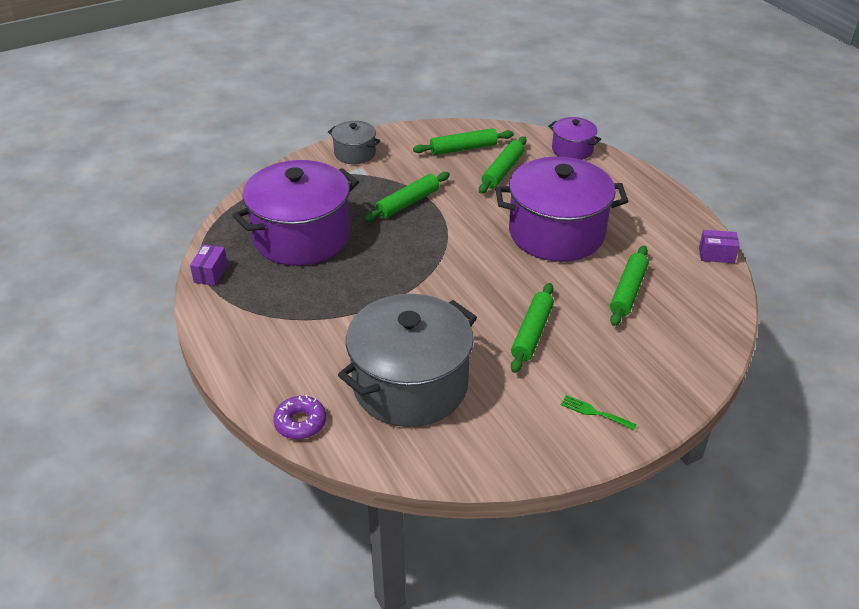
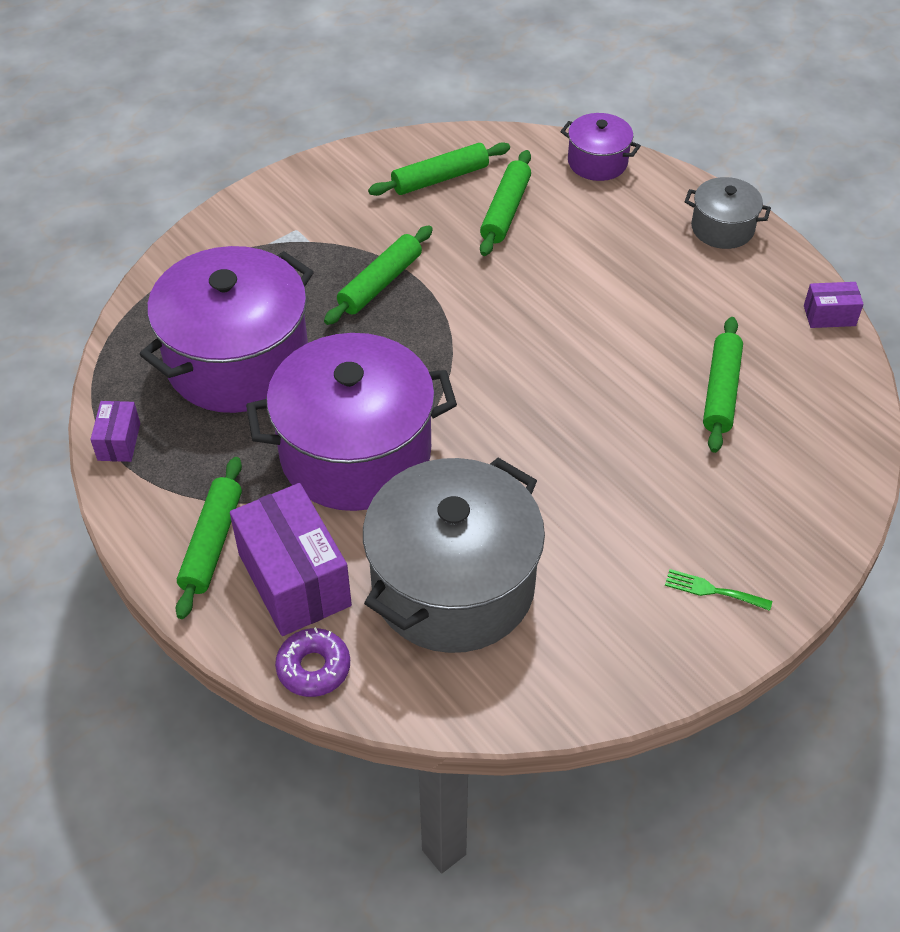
camera: 10 degrees left, 10 degrees up
grey pot [328,121,381,164] -> grey pot moved to [685,177,771,249]
purple pot [495,157,628,262] -> purple pot moved to [246,333,457,511]
green rolling pin [511,283,554,373] -> green rolling pin moved to [175,457,242,619]
none -> purple box [230,483,352,636]

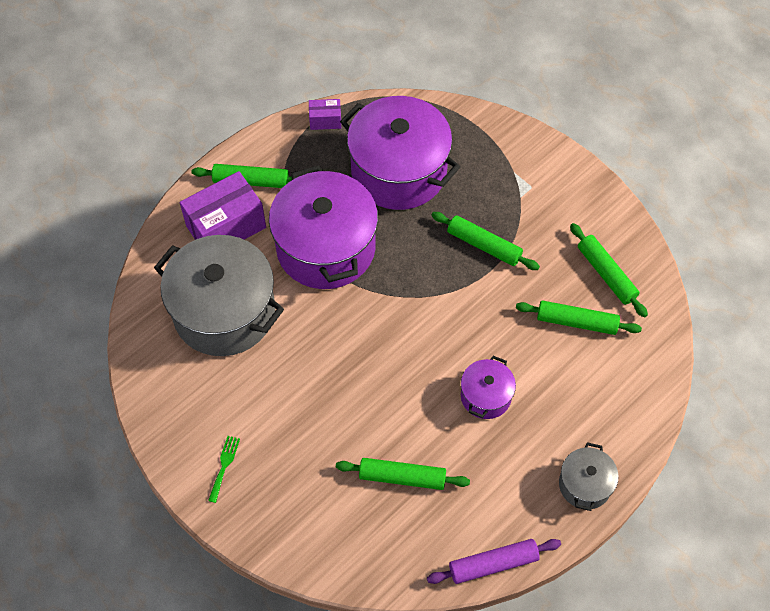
camera: 85 degrees right, 10 degrees up
purple donut [275,627,350,697] -> none
purple pot [560,113,641,181] -> purple pot moved to [461,356,516,419]
purple box [804,282,864,328] -> purple rolling pin [427,539,561,584]

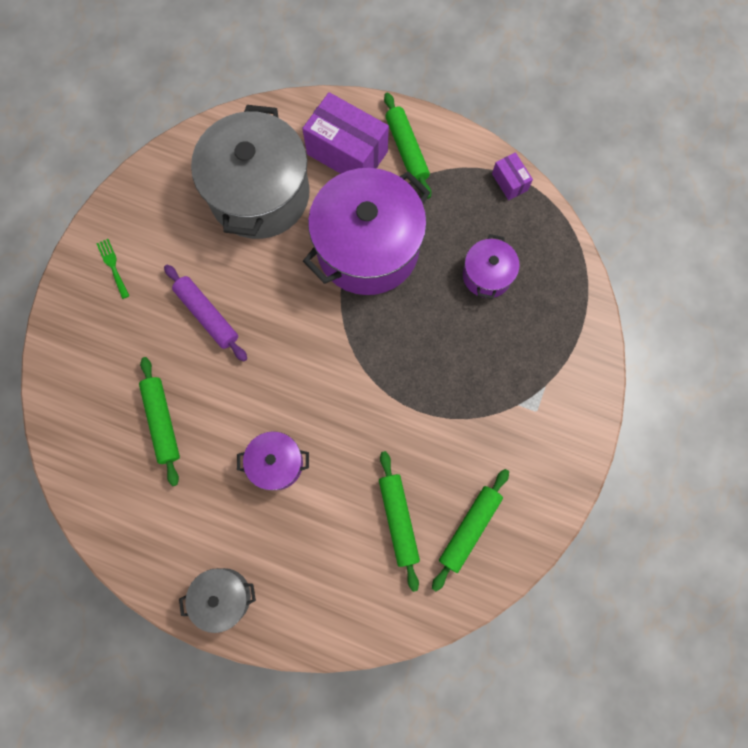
camera: 65 degrees right, 15 degrees up
green fork [208,436,240,503] -> green fork turned 105 degrees counterclockwise [97,239,129,299]
purple pot [340,96,460,210] -> purple pot [463,234,520,299], size x0.48
purple rolling pin [427,539,561,584] -> purple rolling pin moved to [164,265,247,361]
green rolling pin [431,212,540,270] -> none

